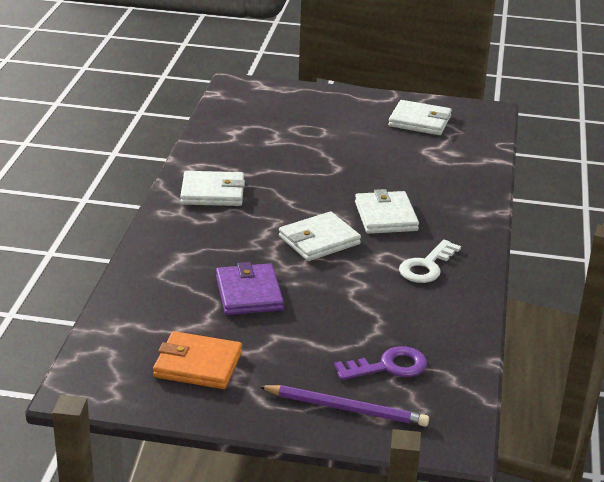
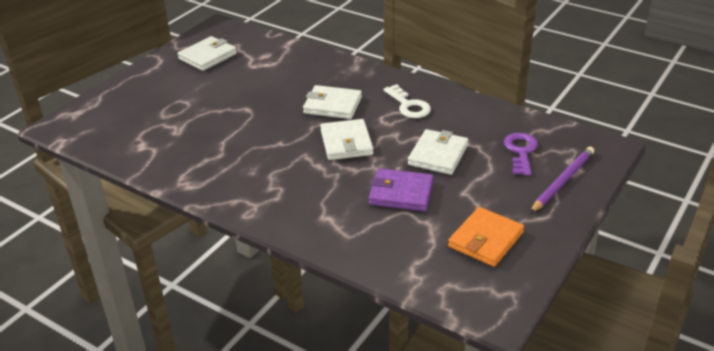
camera: 65 degrees left, 5 degrees up
white wallet [180,171,245,206] -> white wallet moved to [408,129,468,175]

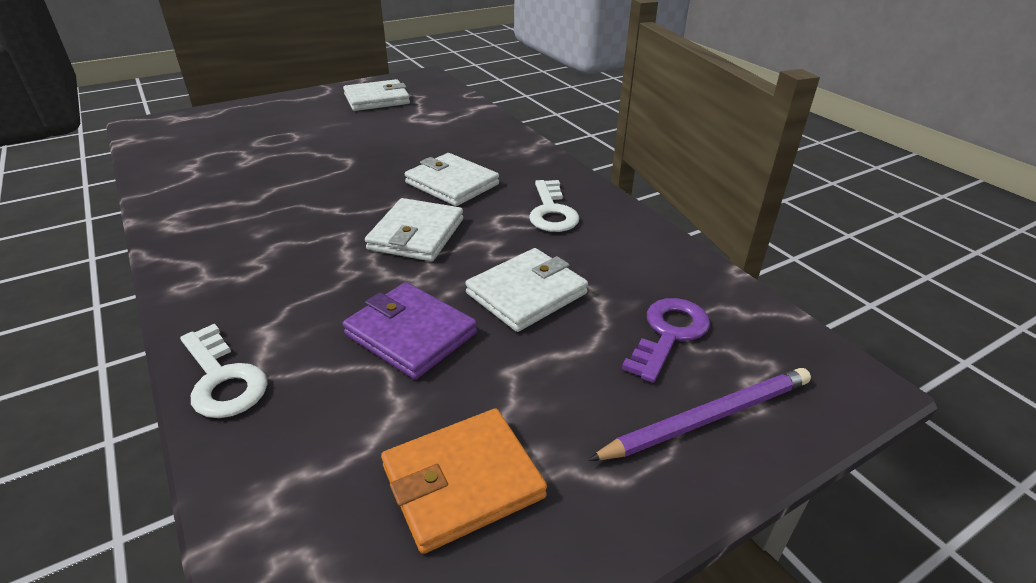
camera: 25 degrees right, 0 degrees up
none -> white key [180,324,268,418]

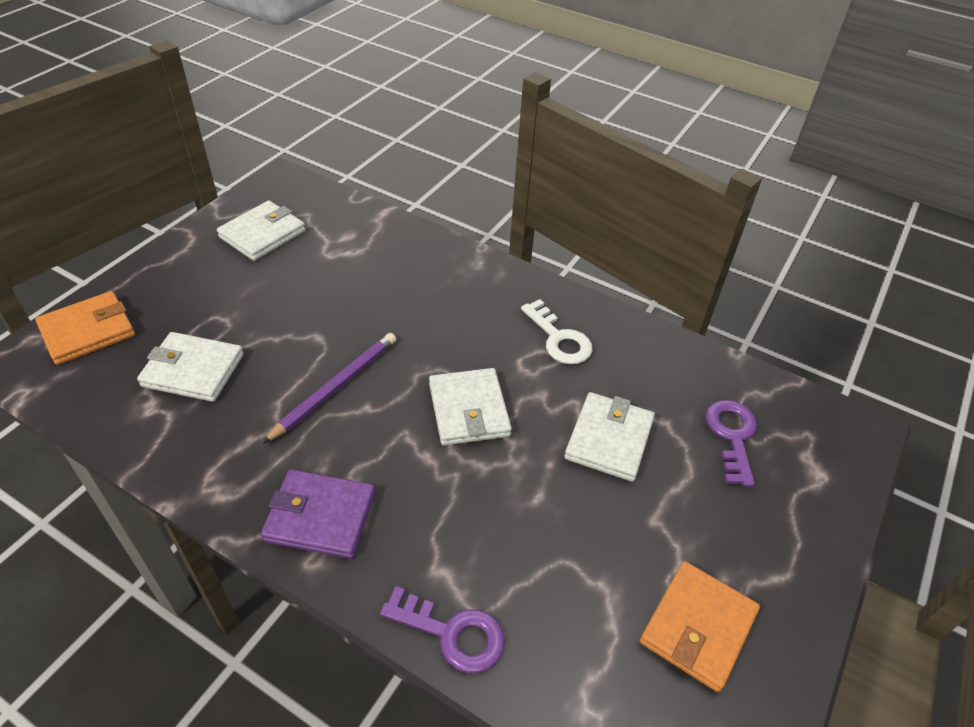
camera: 30 degrees left, 10 degrees up
white key [180,324,268,418] -> purple key [380,586,505,673]
purple wallet [342,282,477,379] -> purple wallet moved to [261,469,375,559]
white wallet [405,153,499,206] -> white wallet moved to [137,332,244,402]
purple pencil [588,368,811,461] -> purple pencil moved to [263,333,396,443]
none -> orange wallet [35,291,135,365]

